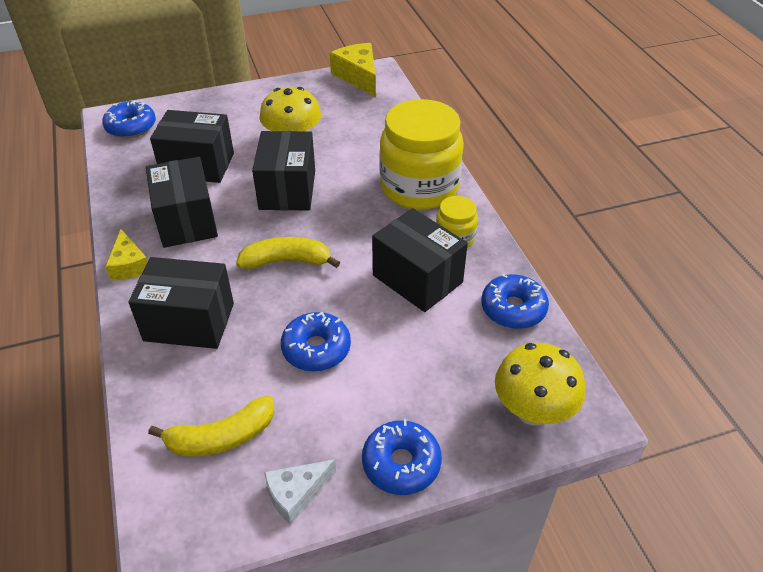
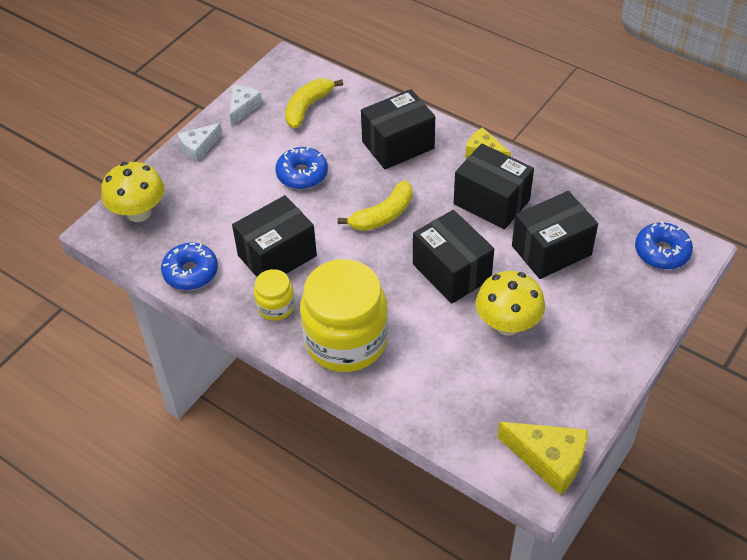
camera: 145 degrees right, 5 degrees up
blue donut [362,419,442,495] -> white cheese [177,123,223,162]
black box [372,208,468,312] -> black box turned 45 degrees counterclockwise [232,195,317,277]

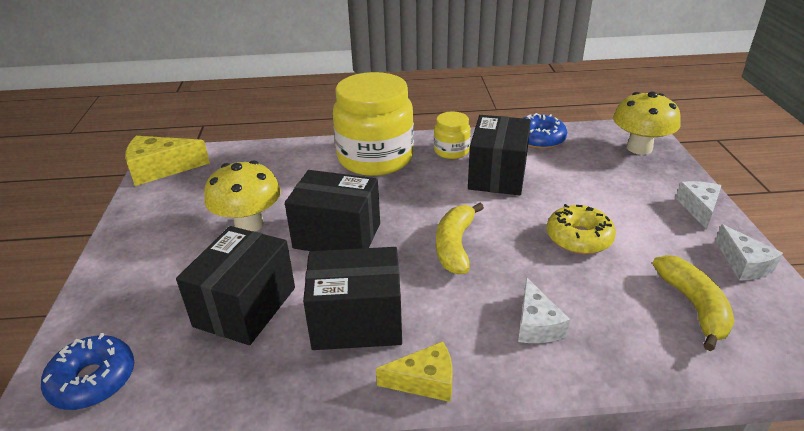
camera: 140 degrees right, 15 degrees down
blue donut [276,146,328,189] -> yellow donut [547,204,616,254]
black box [361,89,435,169] -> white cheese [518,277,570,343]

